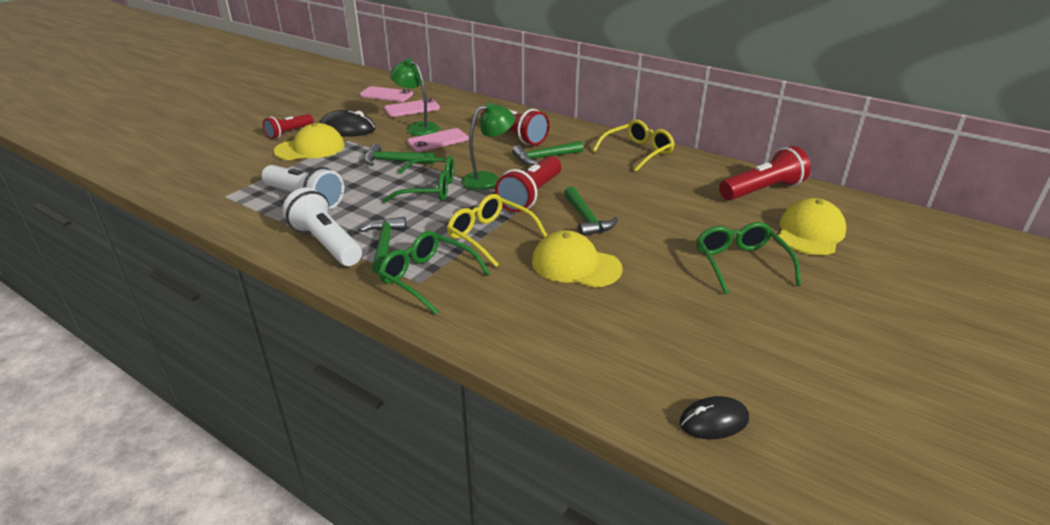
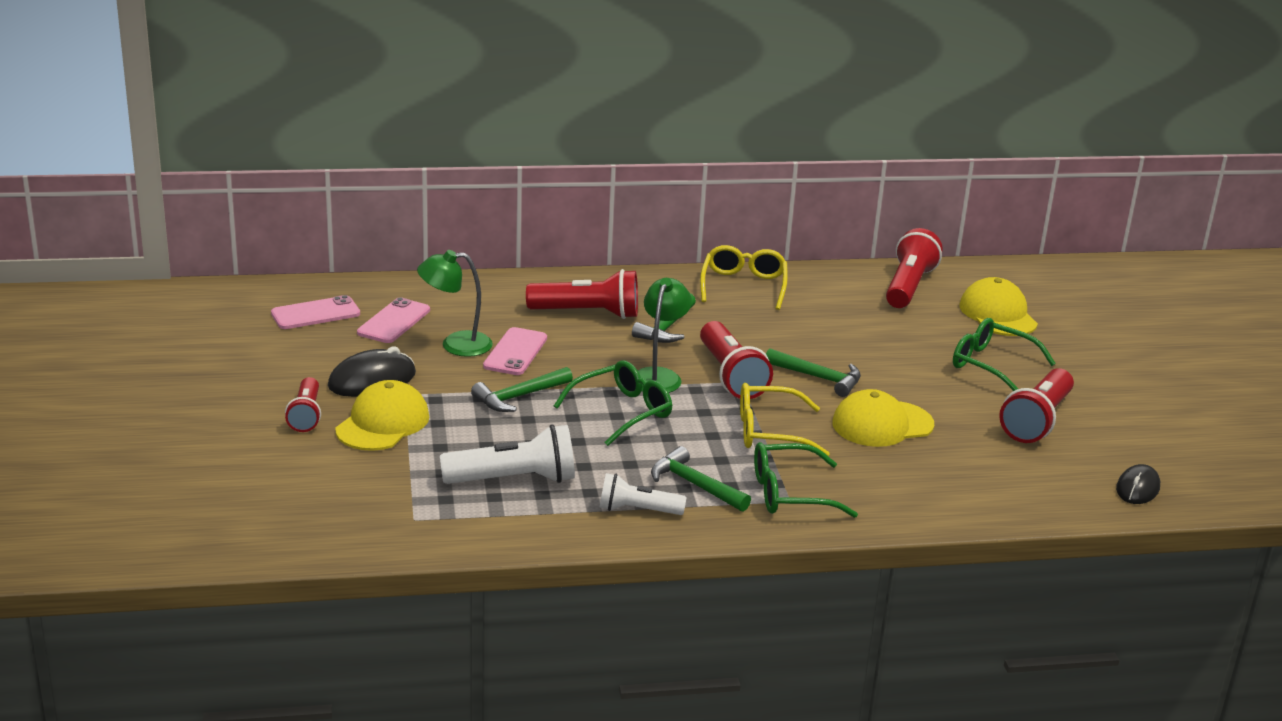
camera: 45 degrees left, 5 degrees down
white flashlight [282,187,362,266] -> white flashlight [600,473,687,515], size x0.63
none -> red flashlight [999,368,1074,443]

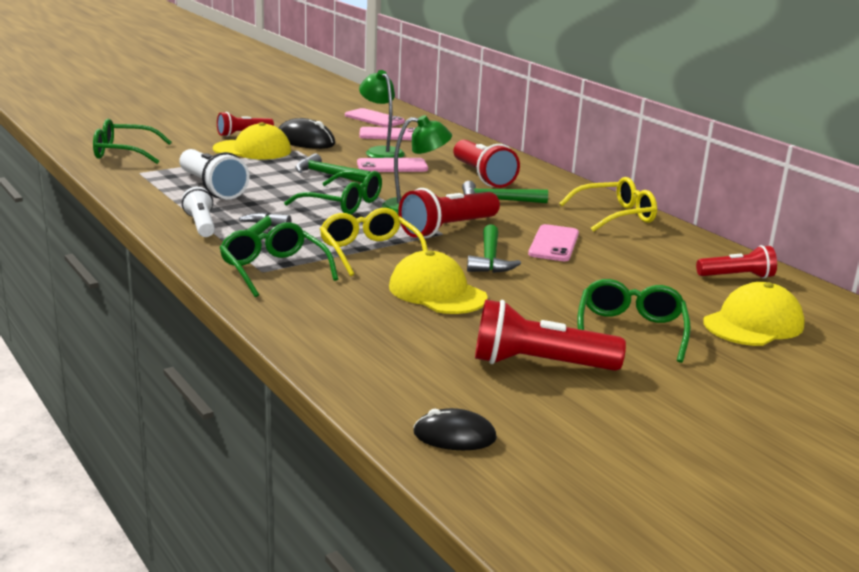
camera: 65 degrees right, 5 degrees down
red flashlight [886,228,943,308] -> red flashlight [696,245,777,279], size x0.63
none -> green glasses [93,119,172,164]
none -> pink phone [528,224,579,261]

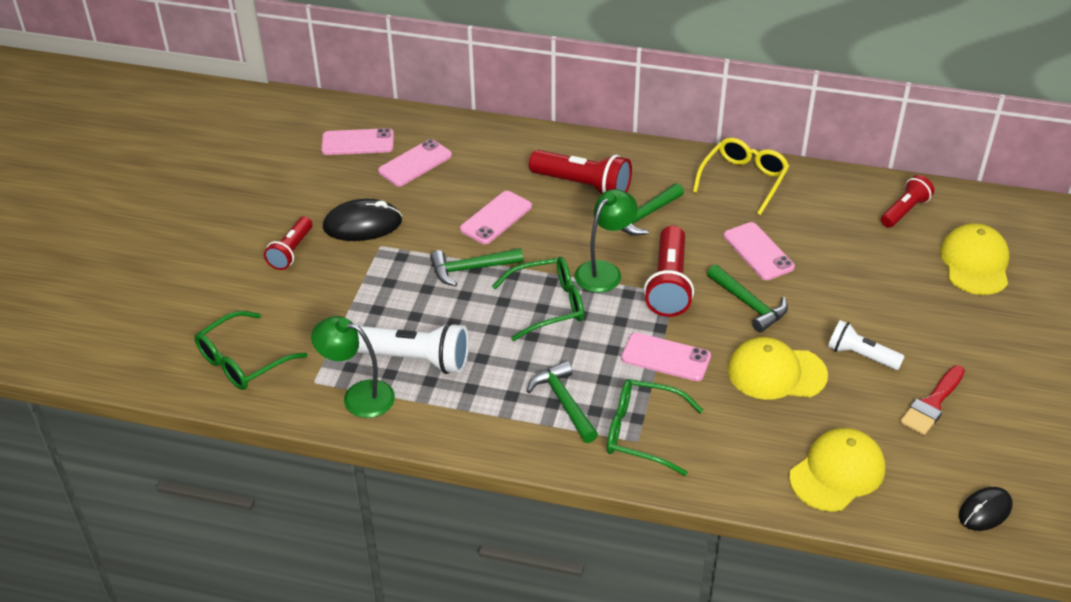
camera: 40 degrees left, 20 degrees up
white flashlight [182,187,215,237] -> white flashlight moved to [828,320,905,370]
yellow cap [213,122,291,159] -> yellow cap moved to [789,428,885,512]
yellow glasses [320,208,428,276] -> pink phone [621,333,711,381]
green lamp [359,70,405,158] -> green lamp moved to [311,316,395,418]
red flashlight [475,299,626,371] -> red brush [900,366,965,435]
green glasses [577,279,691,363] -> none

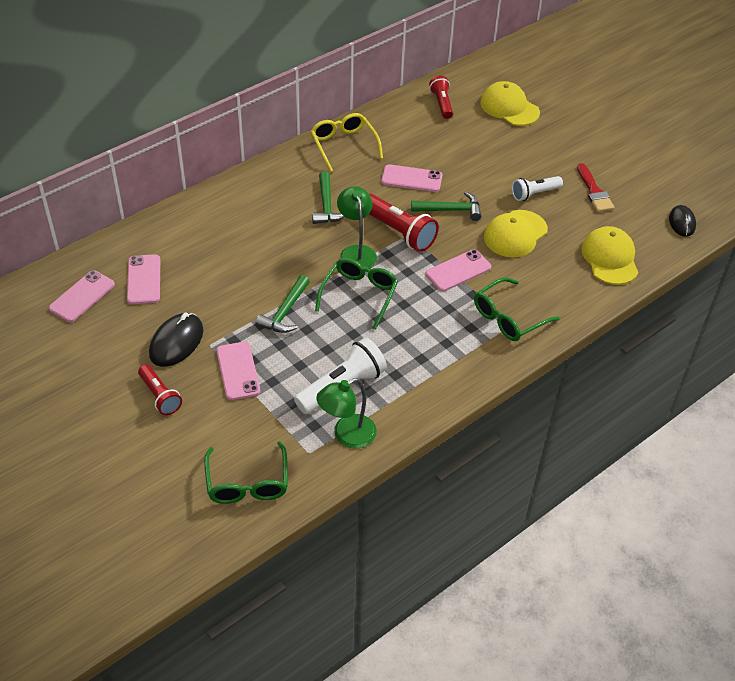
camera: 55 degrees left, 5 degrees up
pink phone [460,191,532,244] -> pink phone moved to [217,342,260,400]
green hammer [527,361,598,443] -> none
red flashlight [529,150,632,194] -> none

